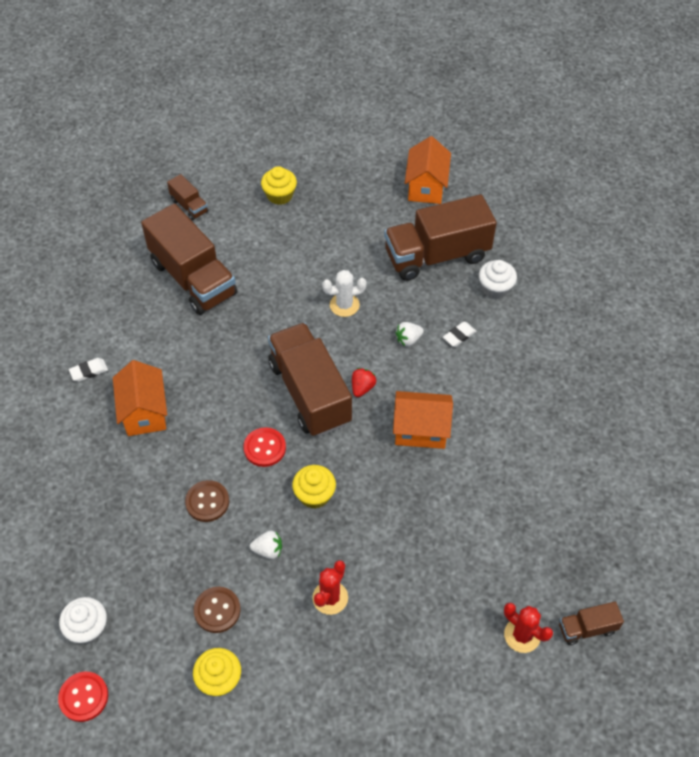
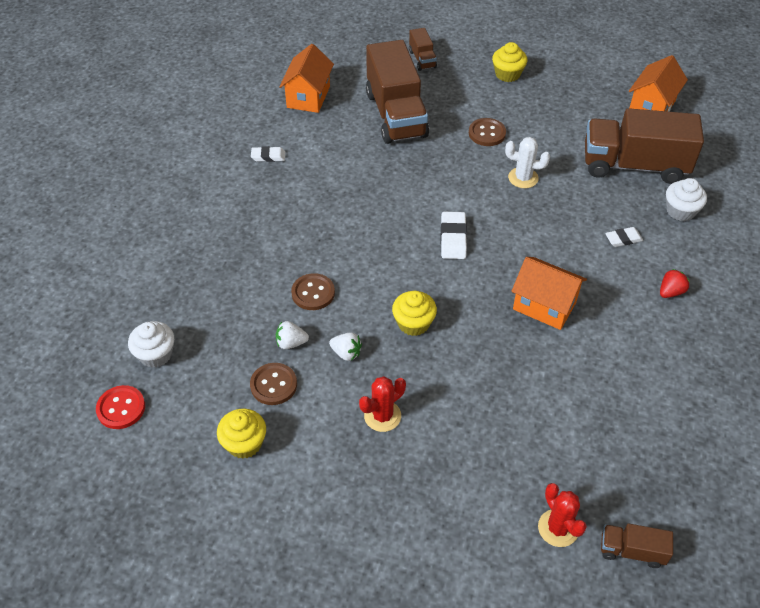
camera: 25 degrees right, 5 degrees down
orange house [113,360,167,436] -> orange house moved to [279,44,334,113]
red button [243,427,286,467] -> none
brown truck [268,323,352,437] -> white eraser [441,212,467,259]
red strawberry [352,368,376,397] -> red strawberry moved to [660,269,690,298]
white strawberry [395,322,424,346] -> white strawberry moved to [276,321,309,349]
none -> brown button [469,118,506,146]

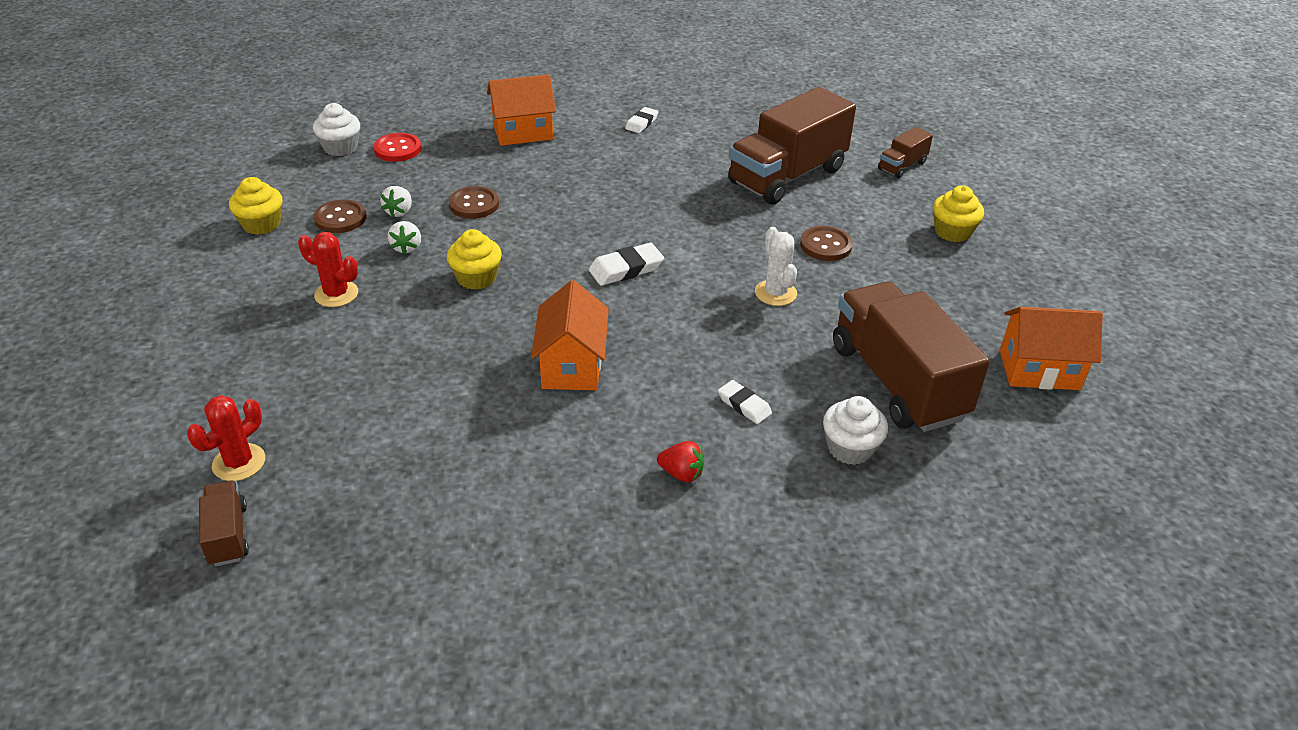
camera: 60 degrees right, 10 degrees down
red button [96,385,145,429] -> red button moved to [373,133,421,162]
white eraser [251,146,285,162] -> white eraser turned 60 degrees clockwise [625,107,659,133]
white strawberry [276,321,309,349] -> white strawberry turned 135 degrees counterclockwise [380,186,412,217]
orange house [279,44,334,113] -> orange house moved to [487,74,556,146]

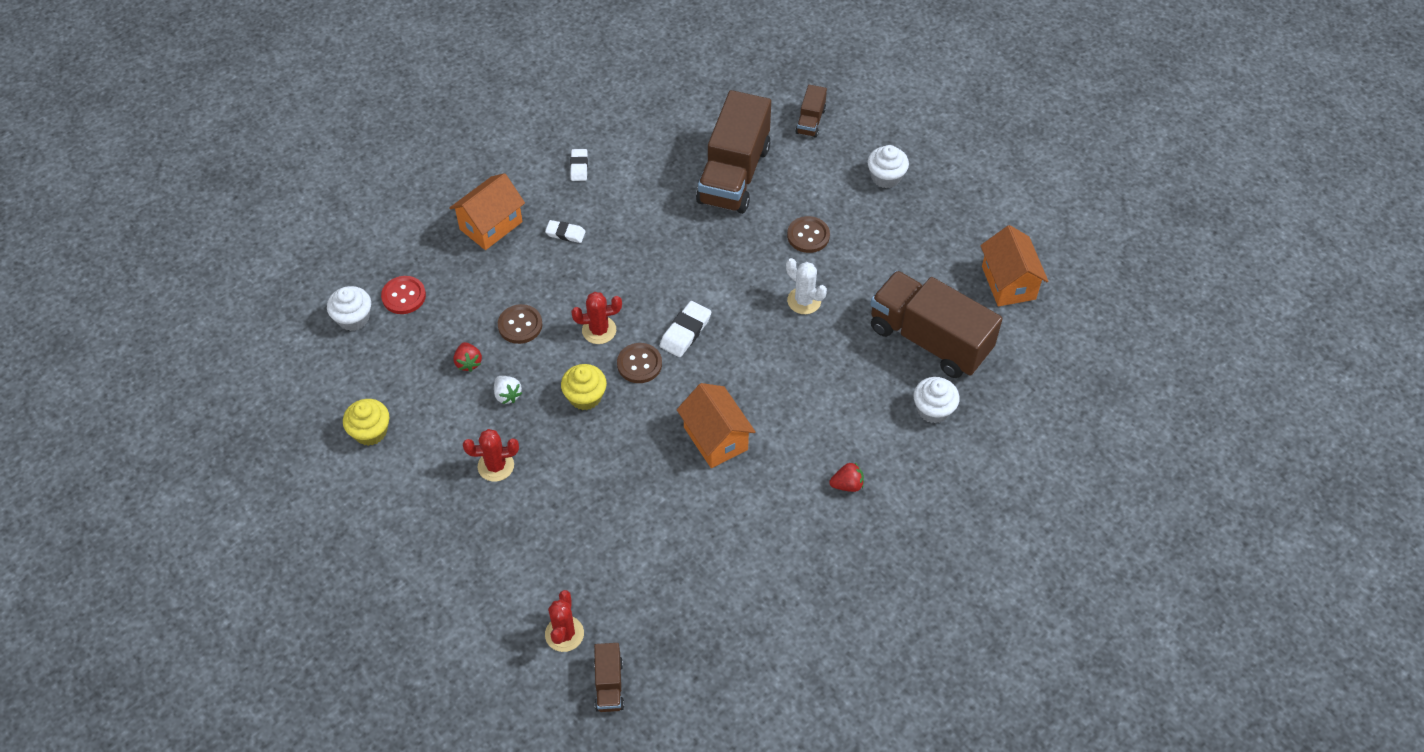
camera: 30 degrees left, 15 degrees up
brown truck [199,480,249,566] -> brown truck turned 135 degrees counterclockwise [594,643,624,712]
brown button [313,199,366,233] -> brown button moved to [617,343,662,383]
white strawberry [380,186,412,217] -> red strawberry [454,342,482,372]
white eraser [718,380,772,424] -> white eraser moved to [545,220,586,243]
yellow cupcake [933,185,984,242] -> white cupcake [867,145,909,188]
orange house [1000,307,1103,390] -> orange house turned 75 degrees counterclockwise [980,225,1048,306]
none -> red cactus [571,292,622,344]

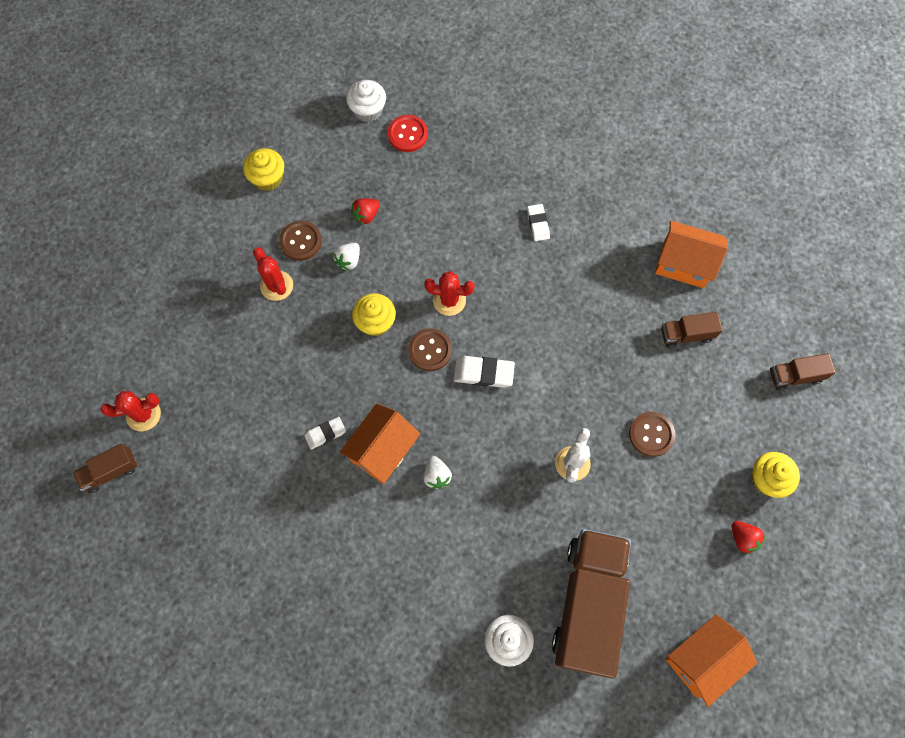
camera: 65 degrees right, 15 degrees up
orange house [449,173,525,250] -> orange house moved to [655,220,728,288]
brown button [498,304,542,344] -> brown button moved to [279,220,322,261]
white eraser [570,149,588,181] -> white eraser moved to [304,417,346,450]
red cactus [571,292,622,344] -> red cactus turned 45 degrees counterclockwise [424,271,475,316]
brown truck [696,90,771,214] -> brown truck [661,312,723,348], size x0.45
red strawberry [829,463,864,492] -> red strawberry moved to [732,521,765,554]
white cupcake [867,145,909,188] -> yellow cupcake [751,452,800,498]
none -> white strawberry [423,456,452,489]

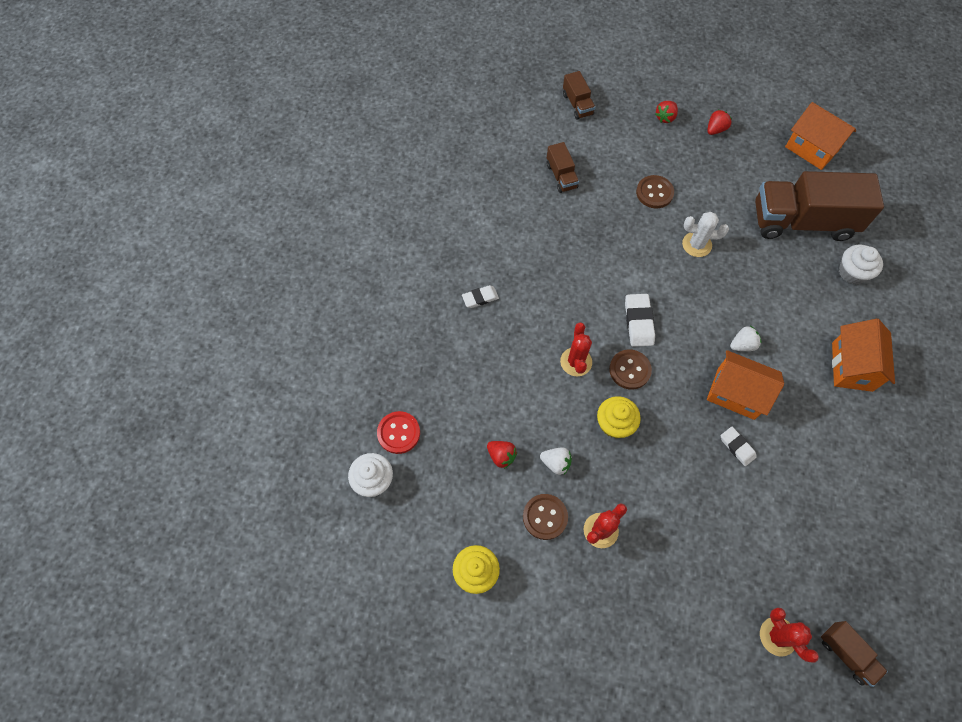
camera: 100 degrees left, 5 degrees down
orange house [655,220,728,288] -> orange house moved to [832,319,895,392]
yellow cupcake [751,452,800,498] -> red strawberry [655,101,678,123]

